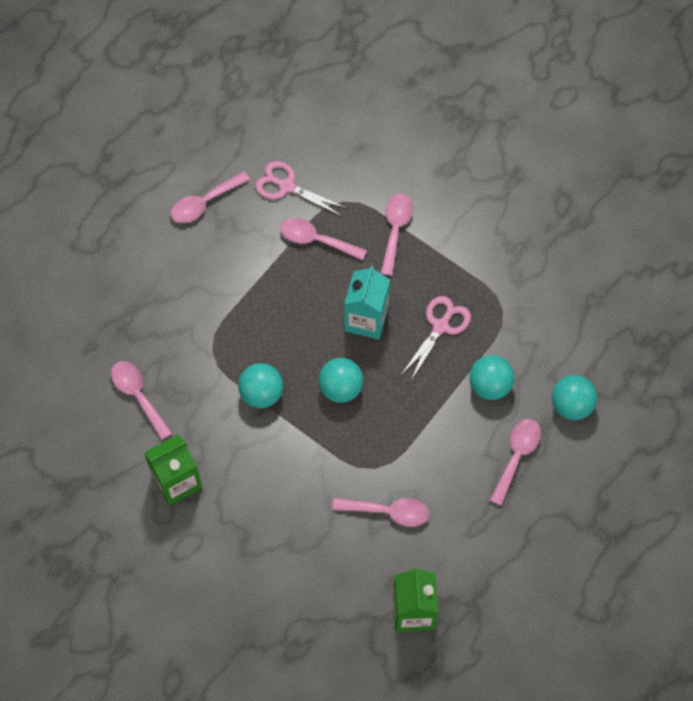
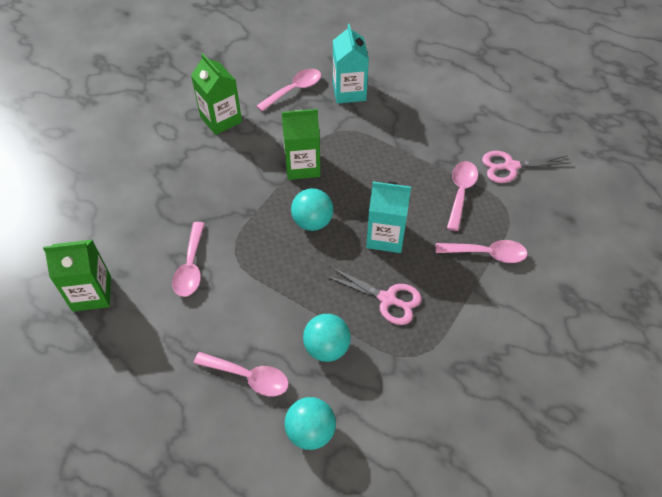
camera: 85 degrees right, 10 degrees down
pink spoon [171,171,250,223] -> none
turquoise ball [238,363,283,408] -> green carton [282,109,320,180]
pink scissors [255,161,346,216] -> pink scissors turned 120 degrees counterclockwise [482,151,570,183]
none -> turquoise carton [333,24,369,104]

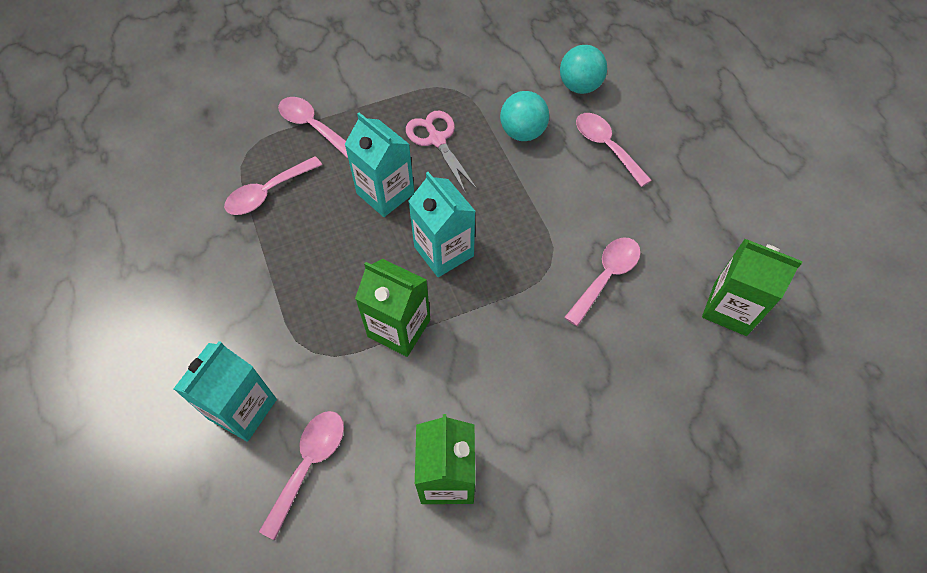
camera: 145 degrees left, 5 degrees up
pink spoon [256,69,321,112] -> pink spoon turned 120 degrees clockwise [259,411,344,540]
turquoise ball [291,188,333,231] -> turquoise carton [408,172,475,277]
pink scissors [482,151,570,183] -> none

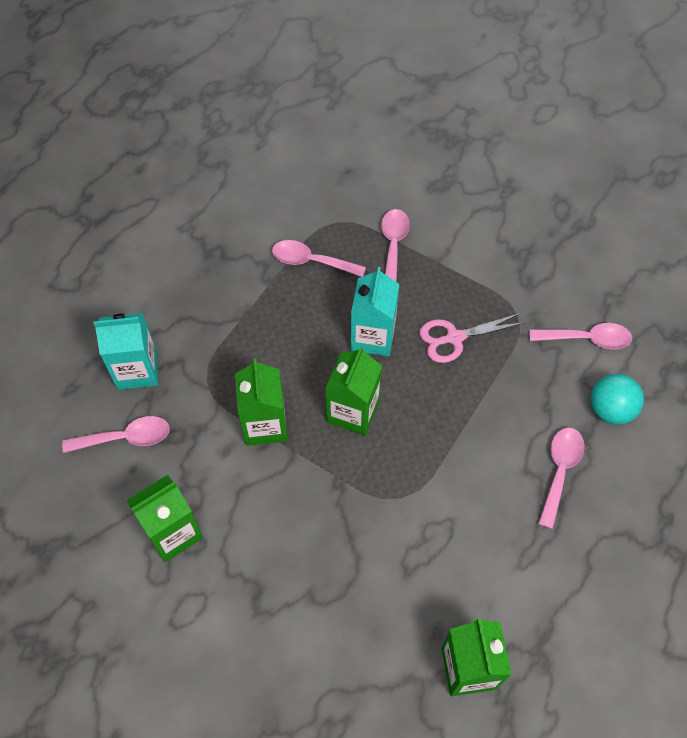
camera: 55 degrees right, 0 degrees up
pink scissors [406,111,477,193] -> pink scissors turned 135 degrees counterclockwise [419,313,524,363]
turquoise carton [408,172,475,277] -> green carton [325,346,382,436]
turquoise ball [500,91,549,141] -> none
pink spoon [564,238,641,326] -> pink spoon moved to [529,323,632,349]

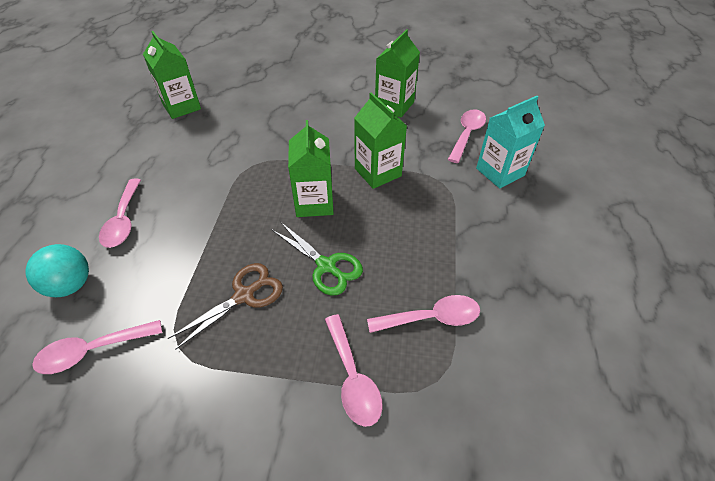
camera: 155 degrees right, 10 degrees down
pink spoon [62,416,170,453] -> pink spoon turned 150 degrees clockwise [448,109,486,163]
turquoise carton [351,267,399,356] -> green scissors [271,222,363,296]
pink scissors [419,313,524,363] -> brown scissors [168,263,283,350]

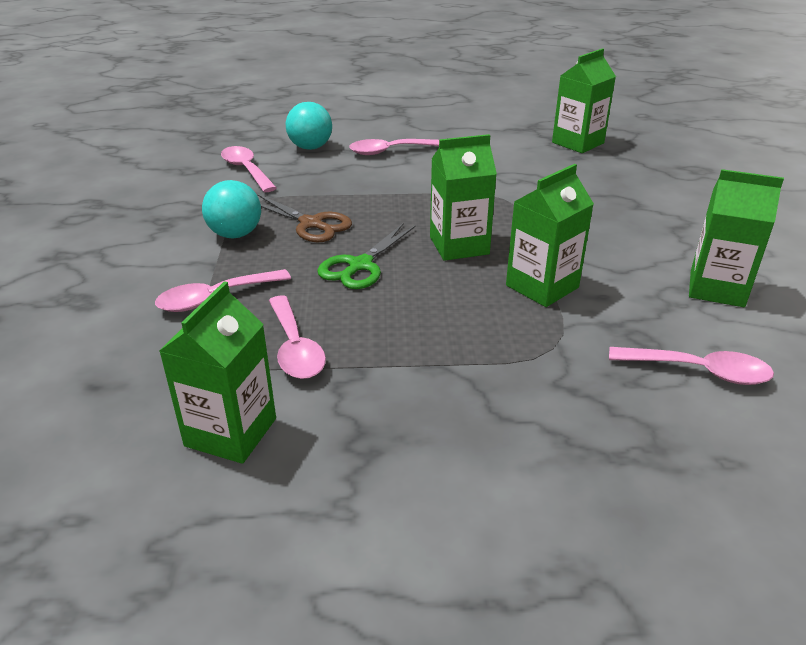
camera: 80 degrees right, 15 degrees down
turquoise carton [476,96,545,188] -> none
none -> green carton [159,281,276,464]
none -> turquoise ball [202,180,261,239]

